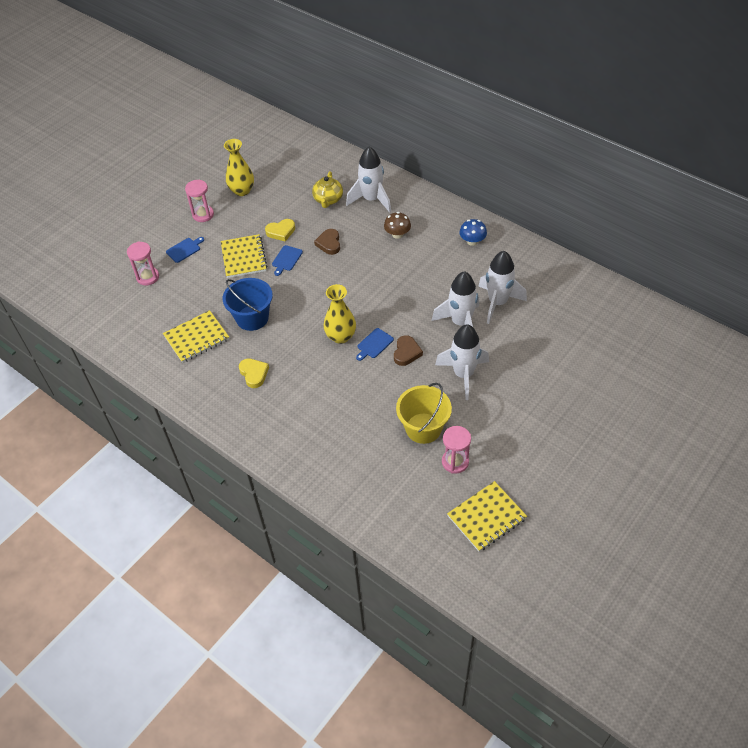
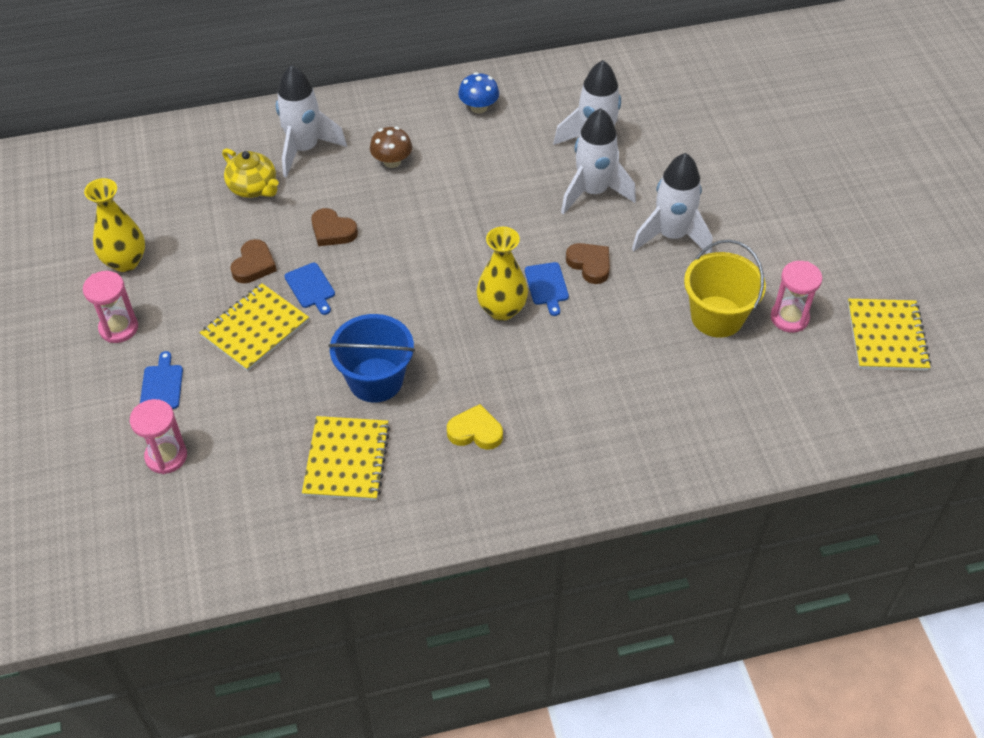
camera: 55 degrees left, 0 degrees up
yellow notebook [221,234,267,278] -> yellow notebook turned 75 degrees counterclockwise [200,283,309,371]
yellow heart [265,219,295,241] -> brown heart [230,239,277,283]

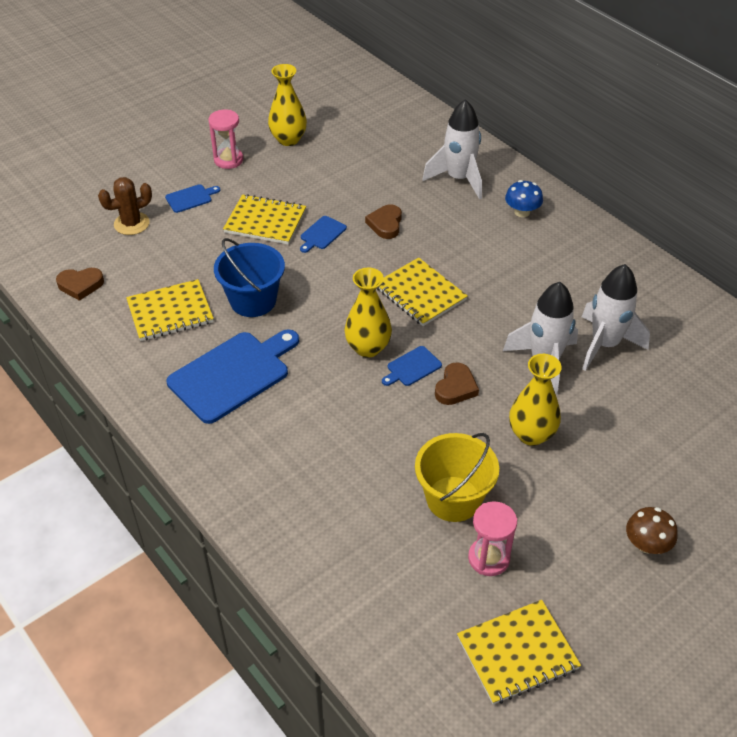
camera: 65 degrees right, 5 degrees down
pink hourglass [130,399,187,474] -> brown cactus [98,177,152,235]
yellow teapot [222,148,279,198] -> none
brown heart [230,239,277,283] -> brown heart moved to [56,268,104,301]
brown mushroom [370,127,412,168] -> brown mushroom moved to [626,507,678,554]
yellow heart [447,404,503,450] -> blue cutting board [167,329,299,424]
blue mushroom [458,72,499,113] -> blue mushroom moved to [505,180,543,217]
white rocket [632,153,713,254] -> yellow vase [509,354,562,446]
none -> yellow notebook [377,257,468,326]

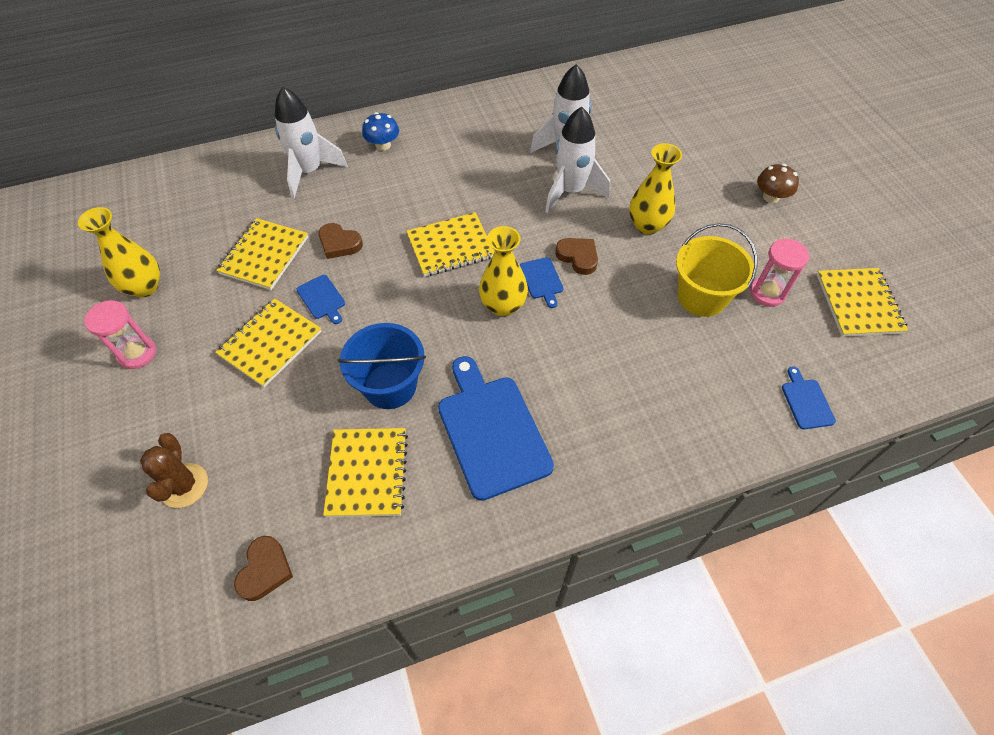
camera: 70 degrees left, 10 degrees up
blue cutting board [165,184,220,213] -> blue cutting board moved to [782,366,836,429]
none -> yellow notebook [216,218,308,290]

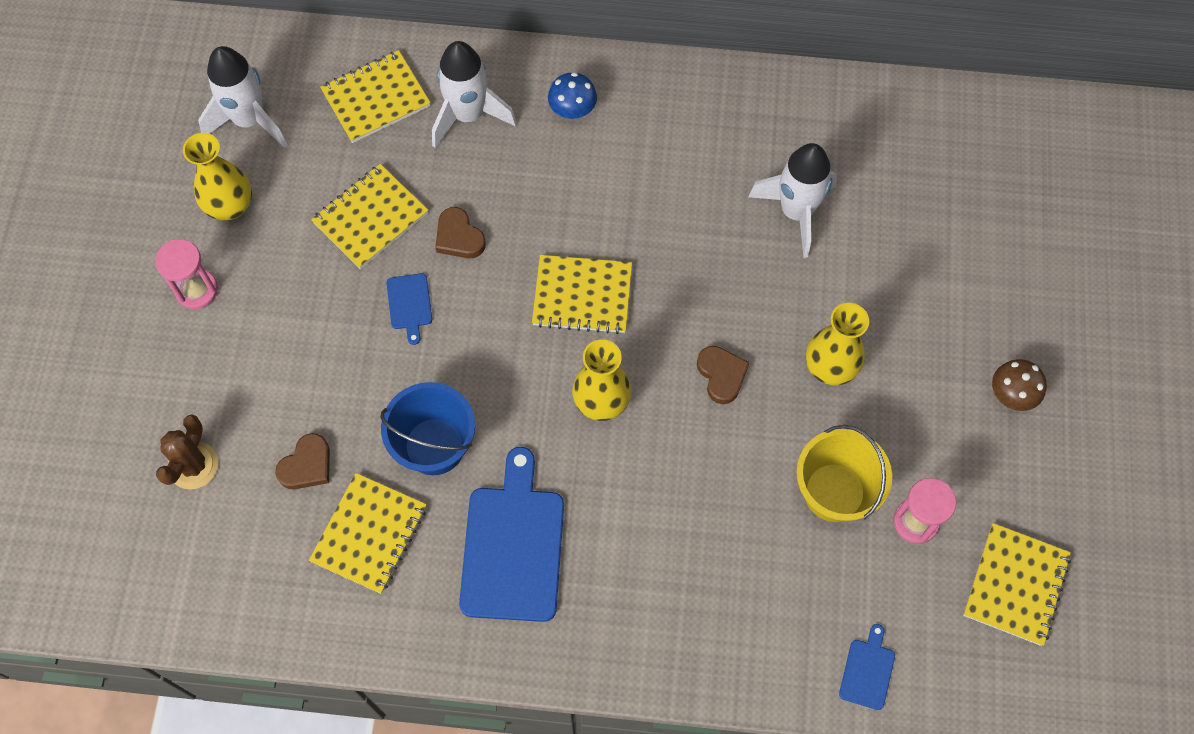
camera: 25 degrees right, 10 degrees up
yellow notebook [215,298,322,388] -> yellow notebook moved to [320,50,431,143]
brown heart [234,536,293,601] -> brown heart moved to [275,433,330,489]
blue cutting board [520,257,563,308] -> none
white rocket [545,107,610,213] -> white rocket moved to [198,46,288,148]

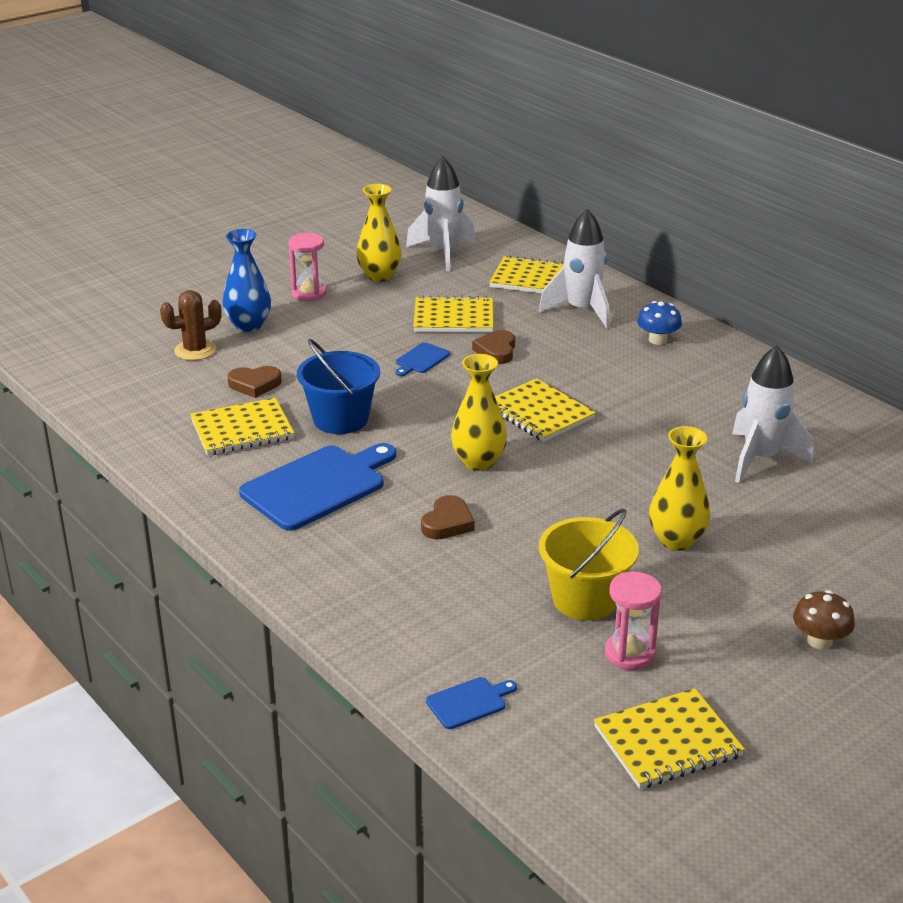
camera: 45 degrees right, 35 degrees down
brown heart [697,346,749,404] -> brown heart moved to [421,495,475,540]
none -> blue vase [223,229,271,332]

